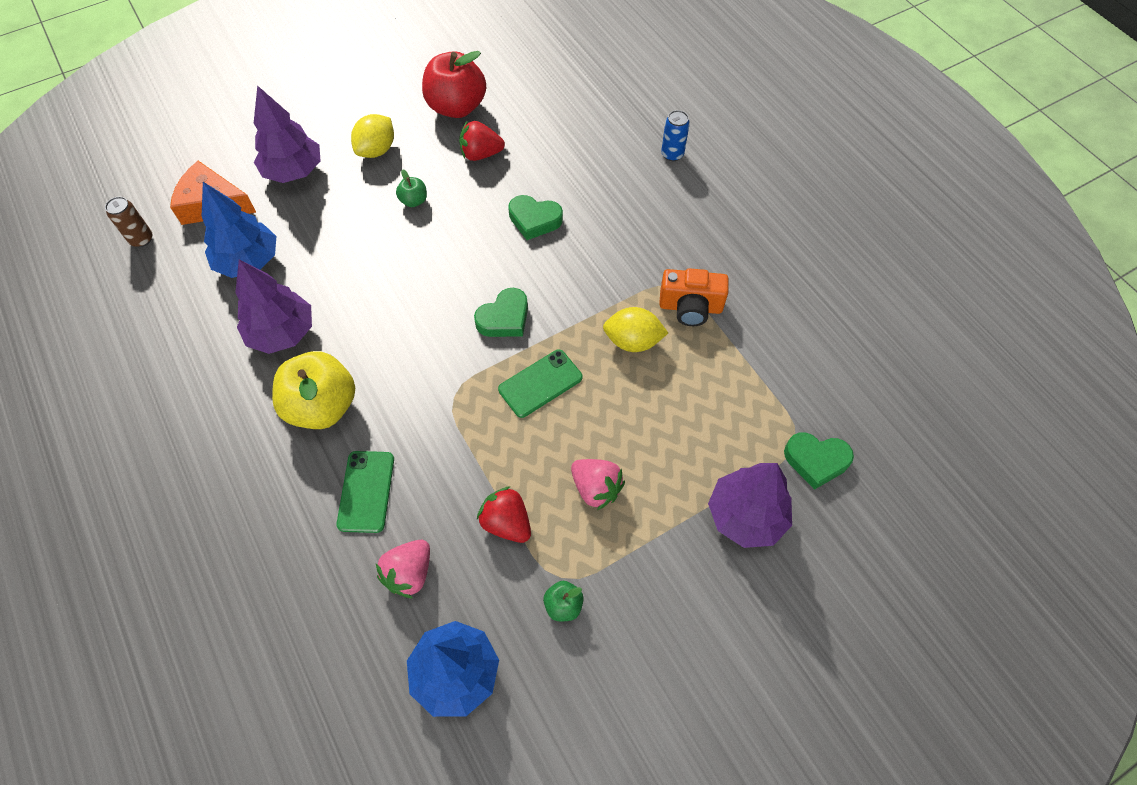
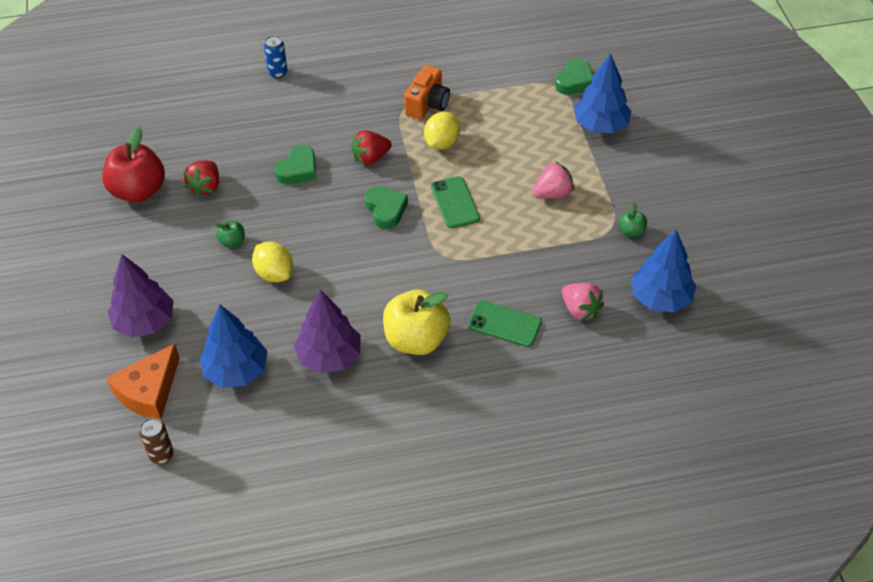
camera: 70 degrees left, 10 degrees down
yellow lemon [351,114,394,158] -> yellow lemon moved to [252,242,293,282]
red strawberry [477,486,531,543] -> red strawberry moved to [351,130,392,165]
purple tree [708,463,792,548] -> blue tree [574,53,632,133]

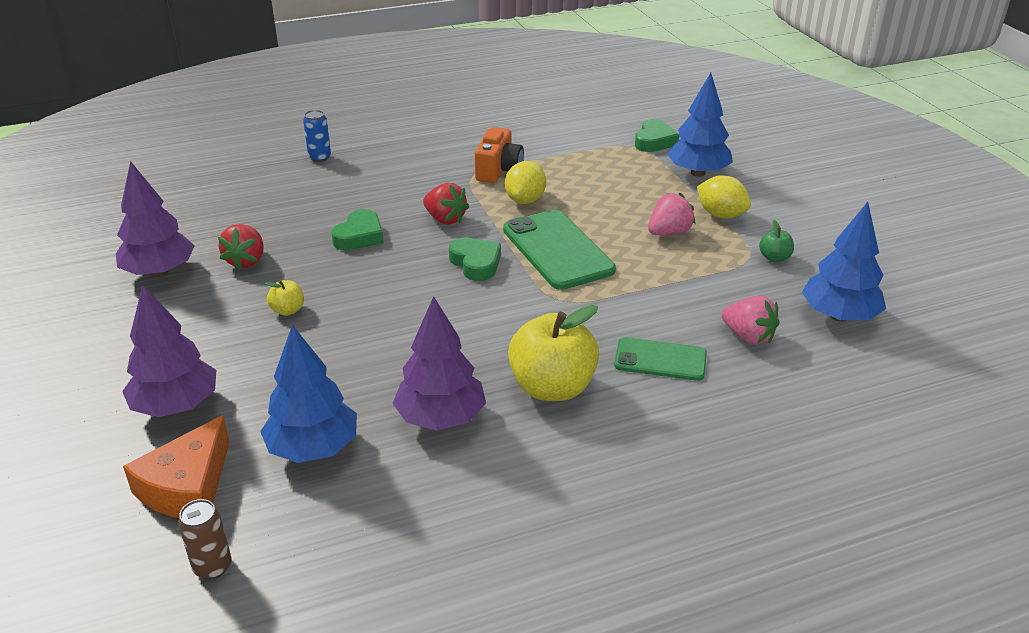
camera: 10 degrees left, 15 degrees down
red apple [102,127,165,203] -> purple tree [116,161,195,277]
green apple [215,221,245,248] -> yellow apple [265,280,304,316]
yellow lemon [252,242,293,282] -> yellow lemon moved to [697,175,751,218]
red strawberry [351,130,392,165] -> red strawberry turned 105 degrees counterclockwise [423,183,469,225]
green phone [431,176,480,228] -> green phone [503,210,616,290], size x1.65

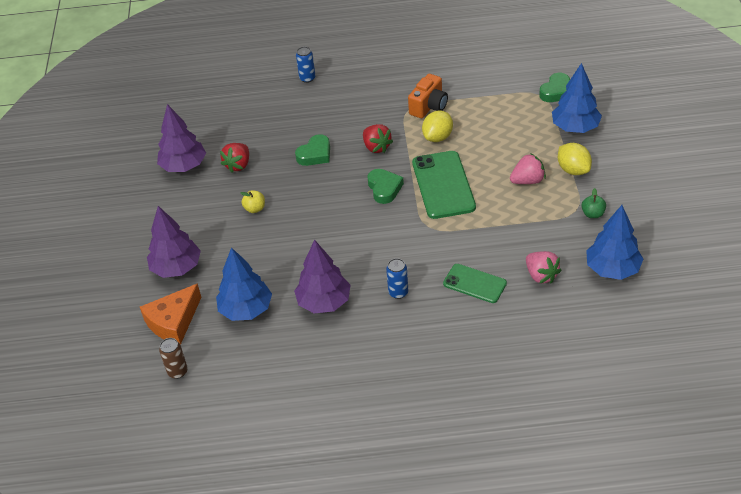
camera: 20 degrees right, 10 degrees up
yellow apple [508,305,599,401] -> blue can [386,258,408,299]

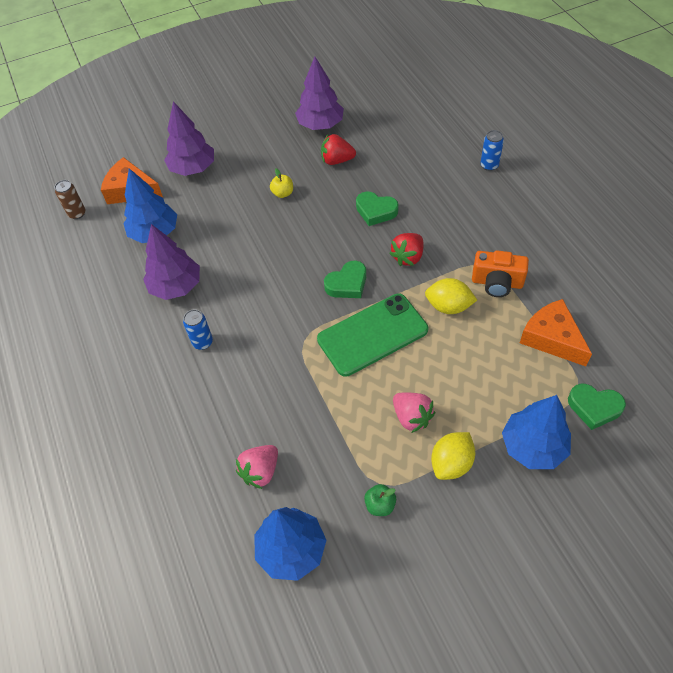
camera: 70 degrees right, 10 degrees up
green phone [443,264,507,303] -> none
none -> orange cheese [520,299,592,366]

